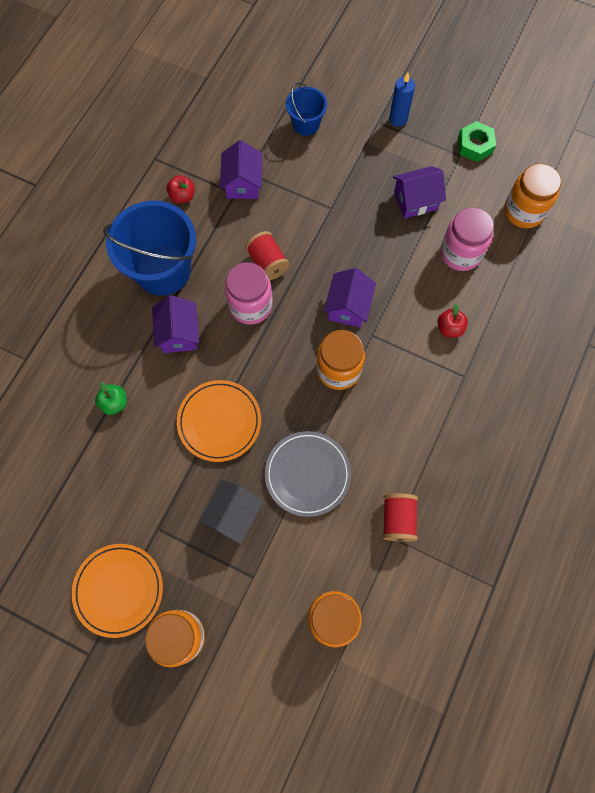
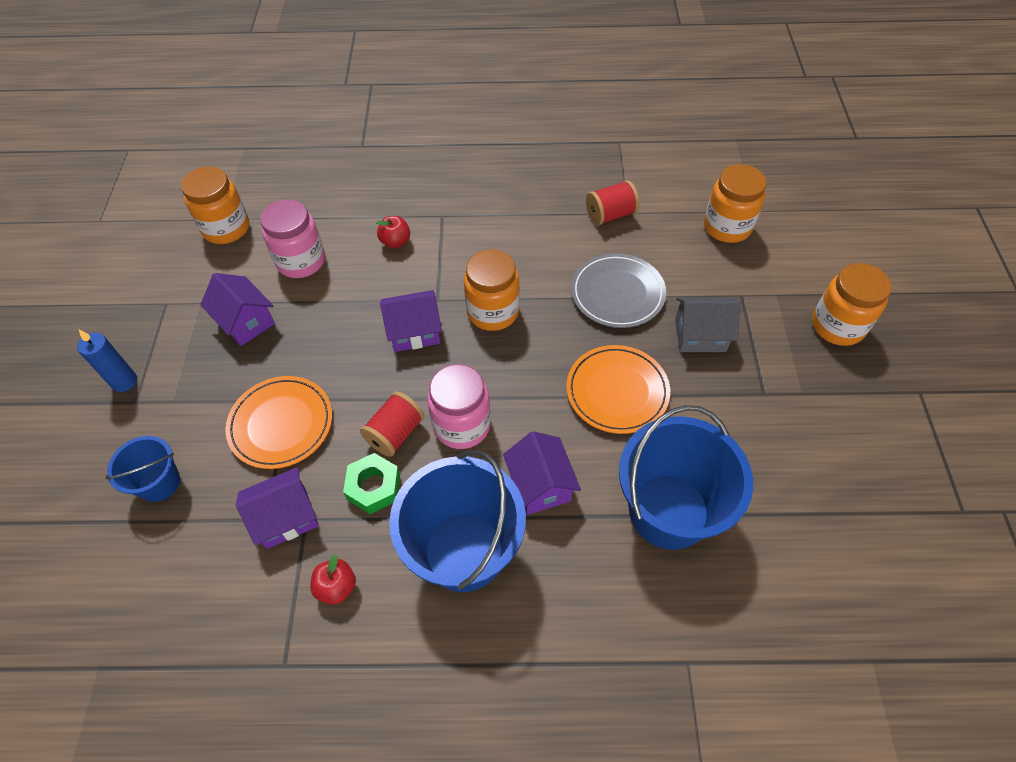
camera: 115 degrees left, 15 degrees down
orange plate [72,544,163,638] -> orange plate moved to [225,376,332,469]
green apple [95,382,127,415] -> blue bucket [619,405,753,550]
purple house [152,295,199,353] -> purple house turned 75 degrees counterclockwise [503,431,581,515]
green nut [458,121,496,162] -> green nut moved to [343,453,400,514]

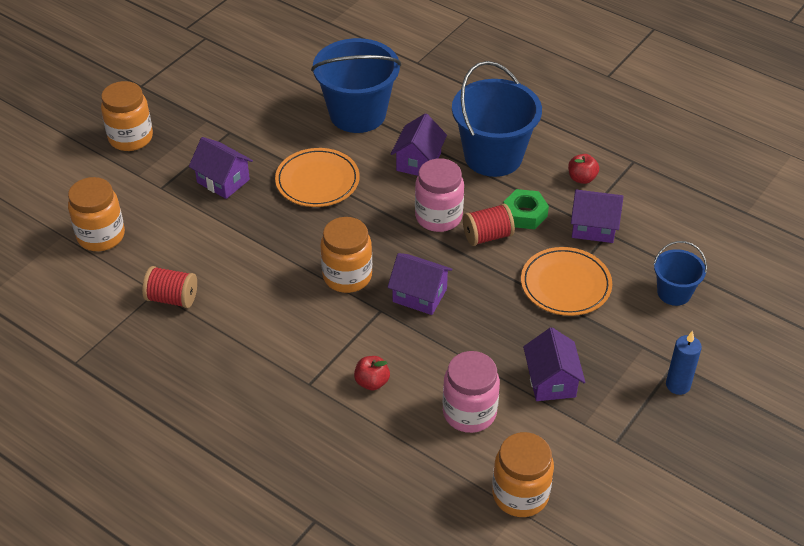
camera: 145 degrees left, 10 degrees down
grey plate [571,253,666,328] -> none
grey house [675,297,741,352] -> purple house [189,137,253,199]

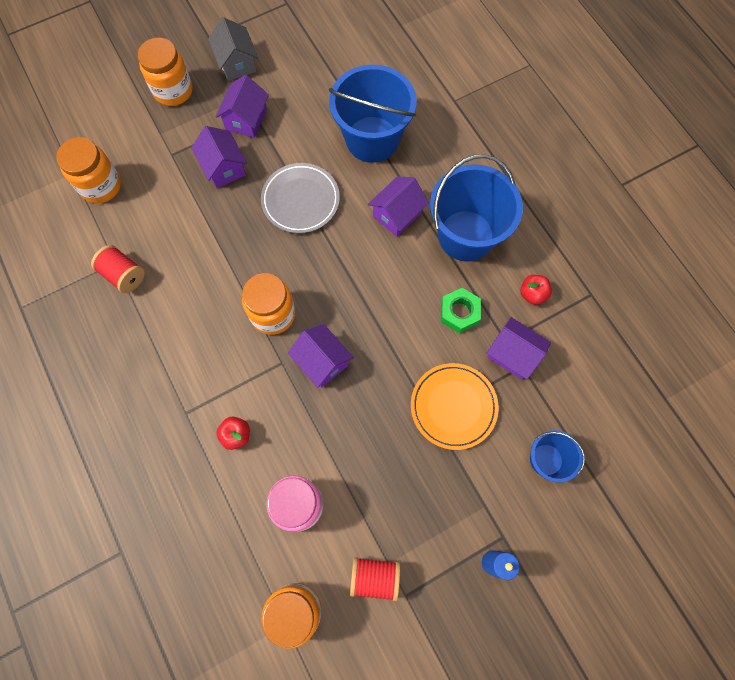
camera: 25 degrees right, 25 degrees up
orange plate [275,148,360,207] -> grey plate [261,163,340,233]
pink jar [415,158,464,232] -> none
red spool [463,204,515,246] -> red spool moved to [350,557,400,601]
purple house [523,328,585,401] -> purple house moved to [215,75,269,138]
none -> grey house [208,17,258,81]

